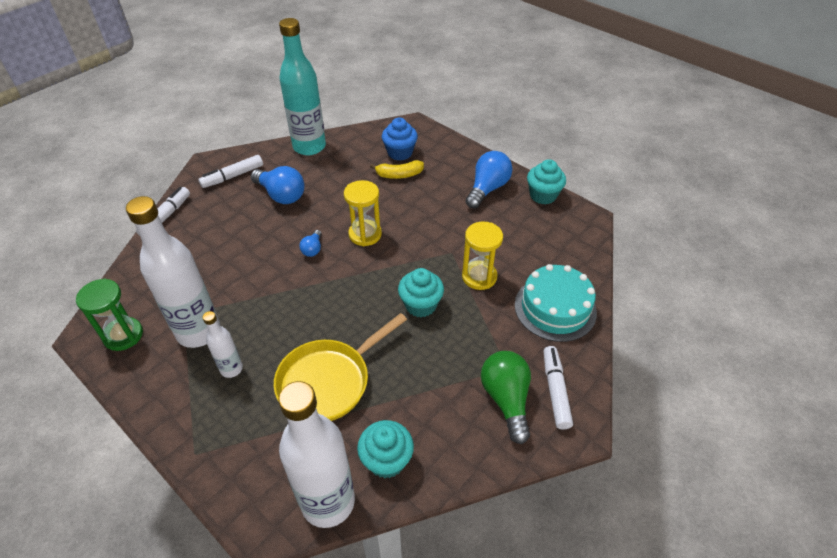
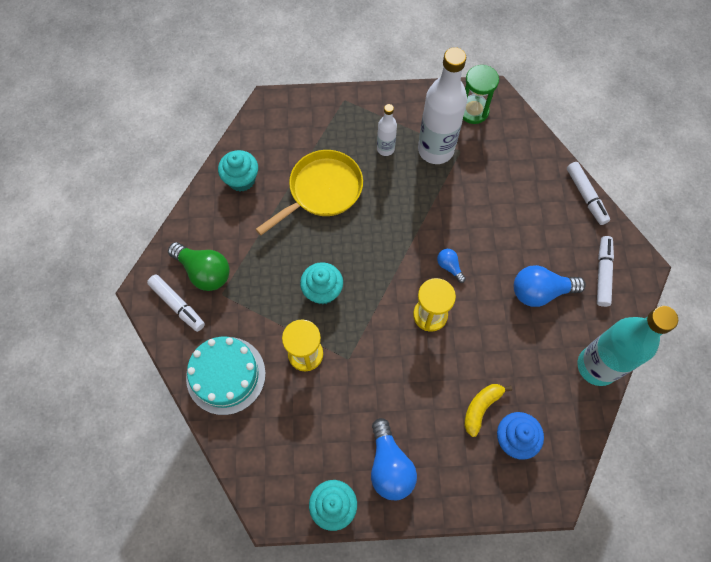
camera: 135 degrees right, 20 degrees up
yellow pan [274,313,407,421] -> yellow pan turned 45 degrees clockwise [255,150,363,235]
white bottle [278,381,355,528] -> none

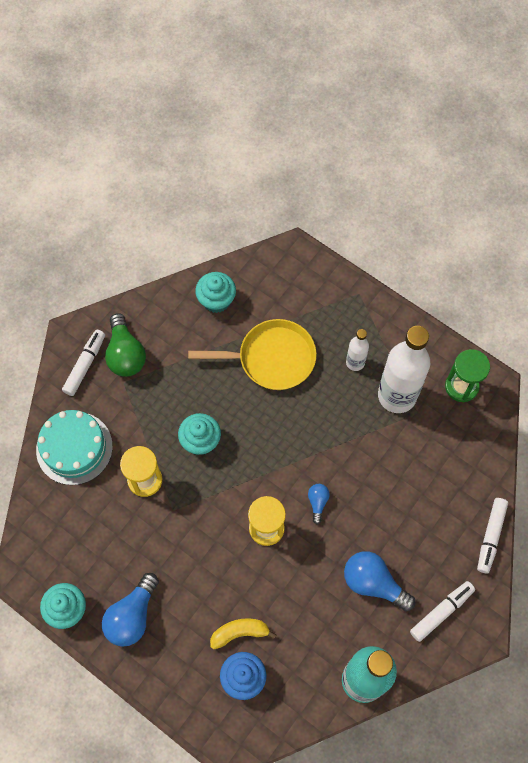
camera: 40 degrees right, 0 degrees up
white marker [147,274,205,332] -> white marker turned 150 degrees counterclockwise [62,330,105,396]

